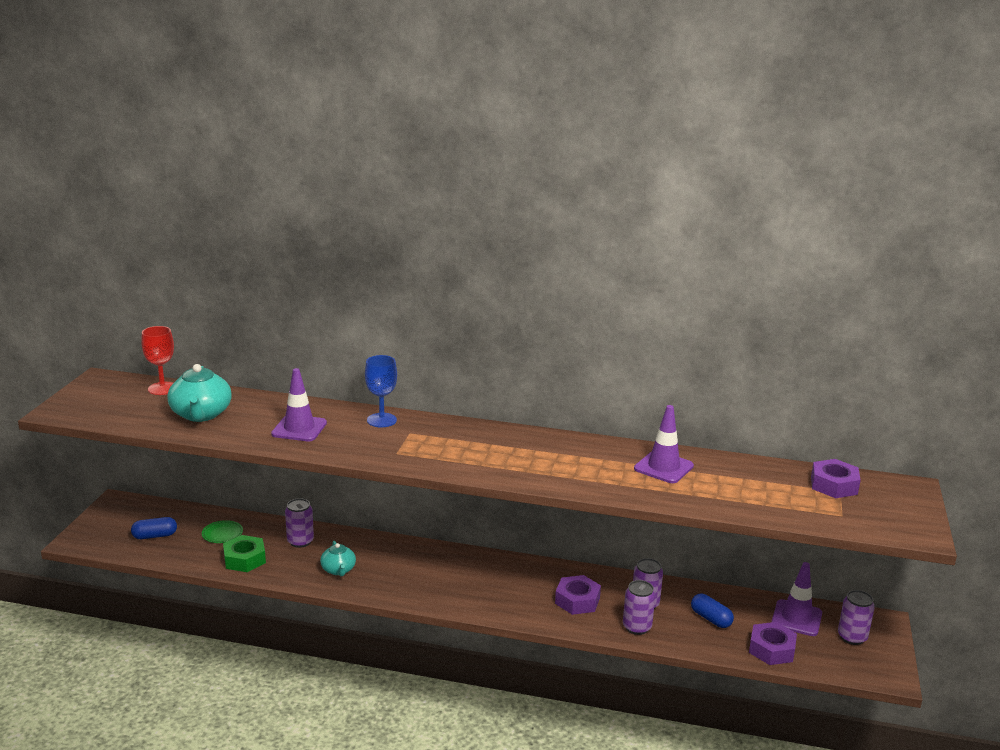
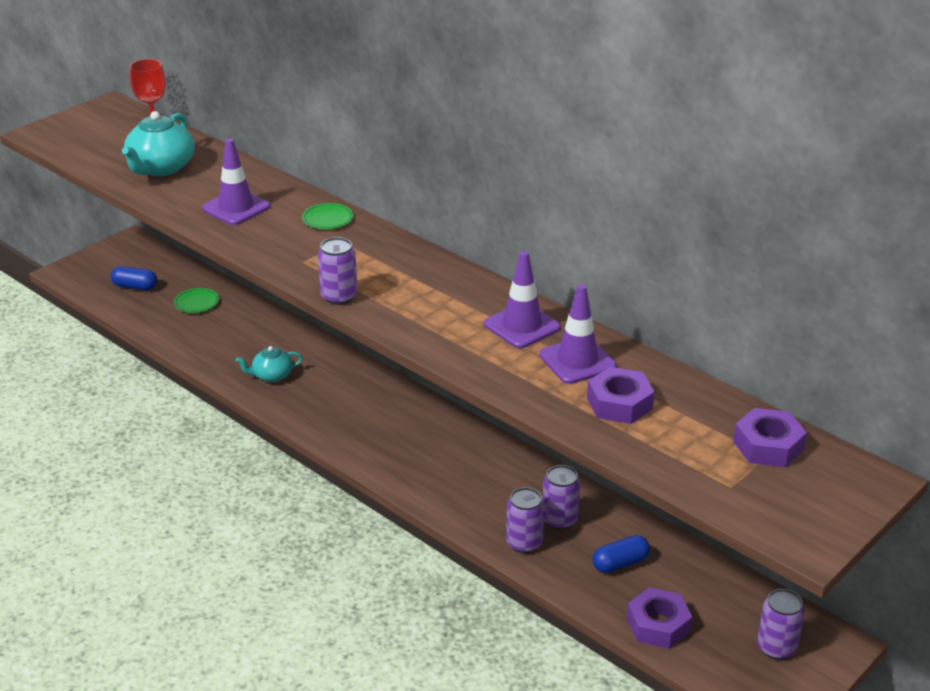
camera: 30 degrees right, 10 degrees up
green nut [223,535,266,572] -> none
purple can [285,498,314,548] -> purple can moved to [318,237,357,305]
turquoise teapot [320,541,356,576] -> turquoise teapot turned 60 degrees clockwise [236,346,303,382]
blue goblet [365,355,397,427] -> green plate [302,203,353,229]
purple nut [555,575,601,615] -> purple nut moved to [587,367,655,424]
blue capsule [691,594,734,628] -> blue capsule turned 75 degrees clockwise [593,535,650,573]
purple traffic cone [772,562,822,636] -> purple traffic cone moved to [484,251,561,348]

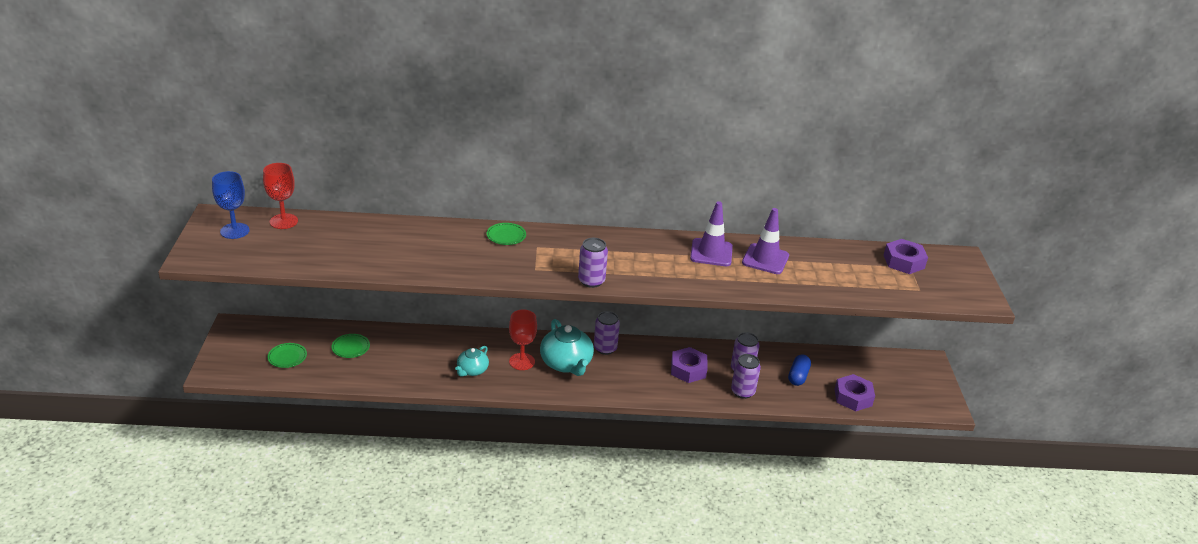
camera: 45 degrees left, 0 degrees up
blue capsule [111,266,157,290] -> green plate [267,343,307,368]
turquoise teapot [122,111,195,176] -> turquoise teapot moved to [540,319,594,376]
purple traffic cone [202,139,270,225] -> none
purple nut [587,367,655,424] -> purple nut moved to [671,347,708,383]
purple can [757,589,805,660] -> purple can moved to [594,311,620,355]
none -> blue goblet [212,171,250,239]
none -> red goblet [509,309,537,370]

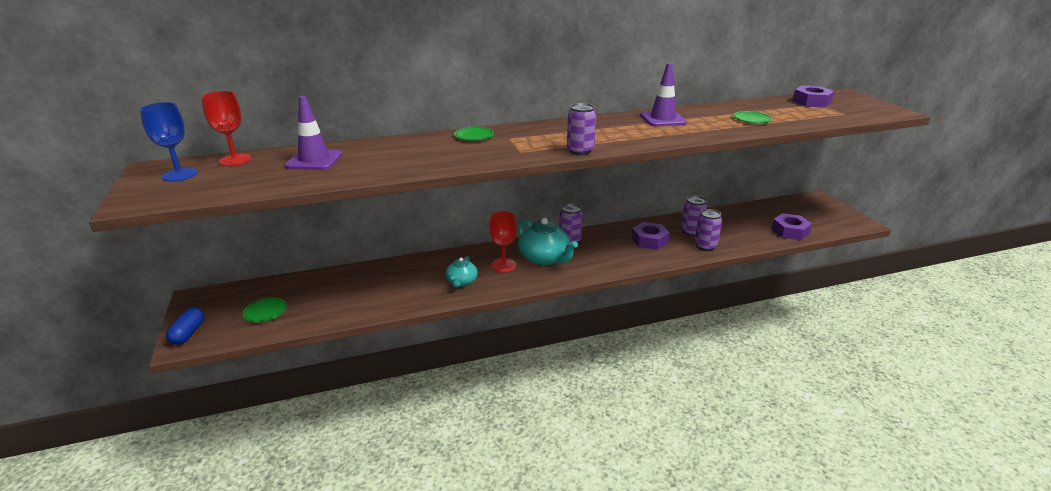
camera: 15 degrees left, 5 degrees down
green plate [332,334,370,358] -> green plate moved to [733,111,772,123]
purple traffic cone [742,208,789,274] -> purple traffic cone moved to [285,96,342,170]
blue capsule [788,354,811,386] -> blue capsule moved to [166,308,204,345]

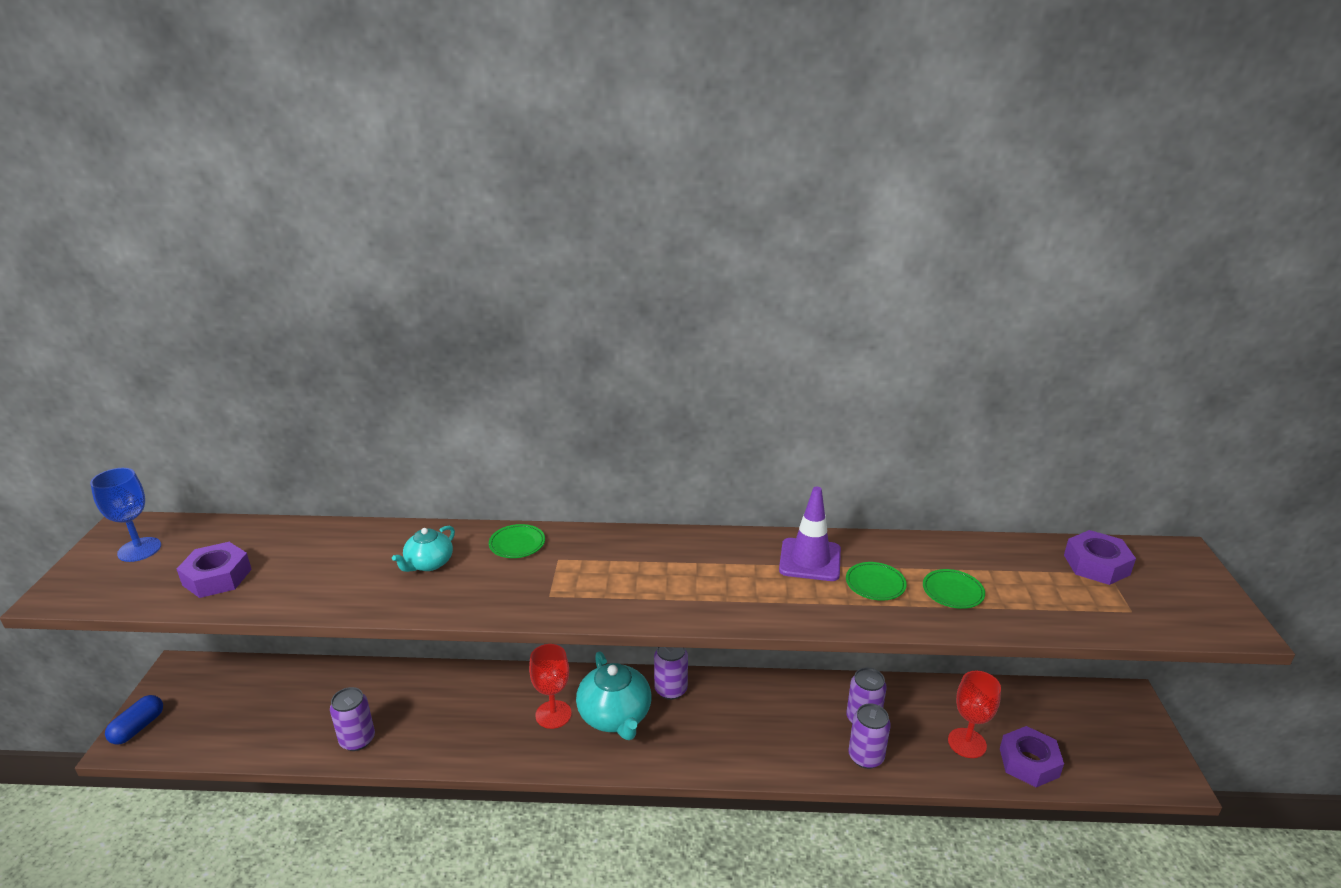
camera: 20 degrees right, 0 degrees up
red goblet [202,91,251,166] -> red goblet moved to [948,671,1001,758]
green plate [243,298,287,322] -> green plate moved to [846,562,907,600]
purple traffic cone [285,96,342,170] -> none
turquoise teapot [446,256,478,287] -> turquoise teapot moved to [392,526,455,572]
purple can [567,103,596,155] -> purple can moved to [330,687,375,751]
purple nut [631,222,670,250] -> purple nut moved to [177,542,252,598]

